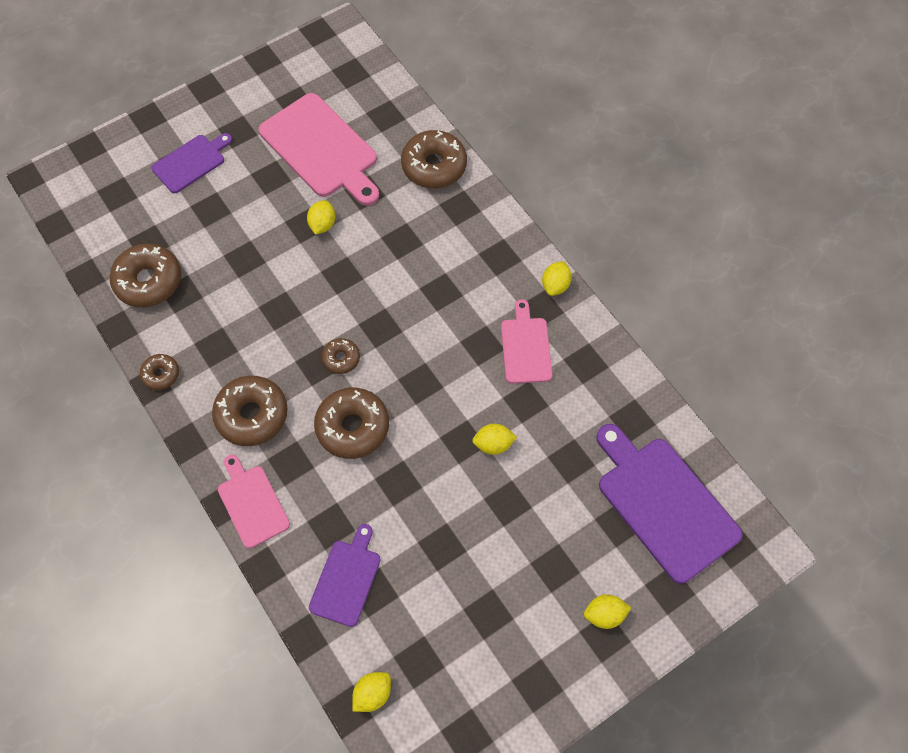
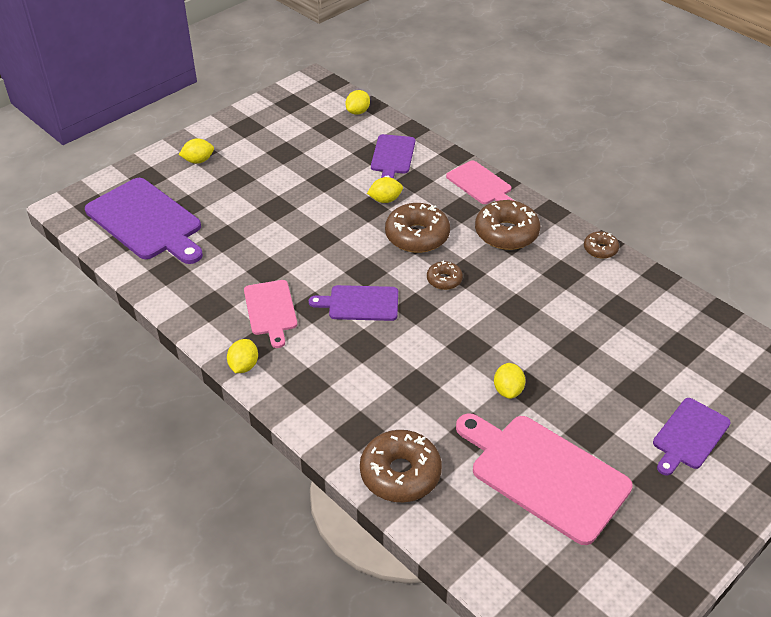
camera: 170 degrees right, 20 degrees down
brown donut [110,244,181,307] -> none
yellow lemon [472,424,517,455] -> yellow lemon moved to [367,177,403,203]
none -> purple cutting board [309,285,398,321]

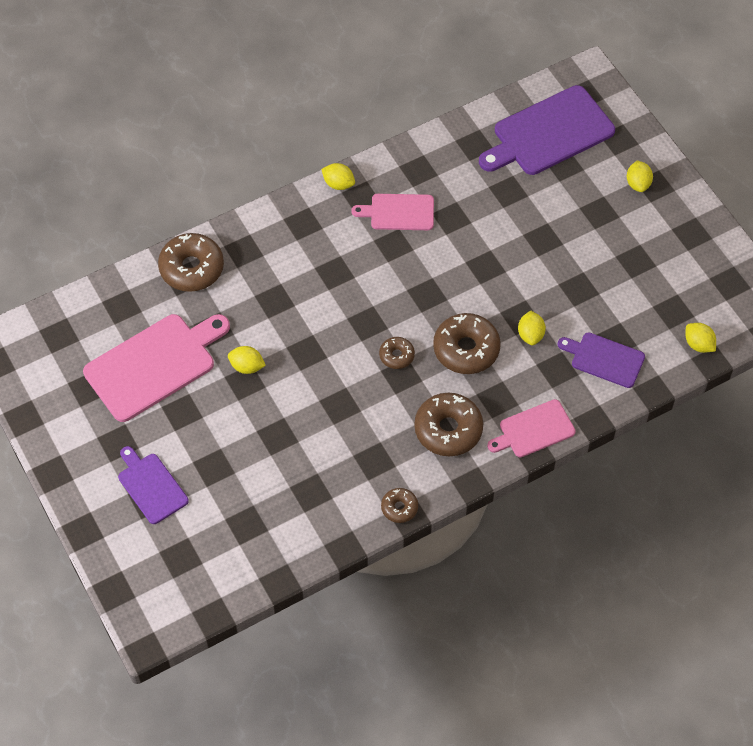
camera: 105 degrees right, 15 degrees up
purple cutting board [309,285,398,321] -> none

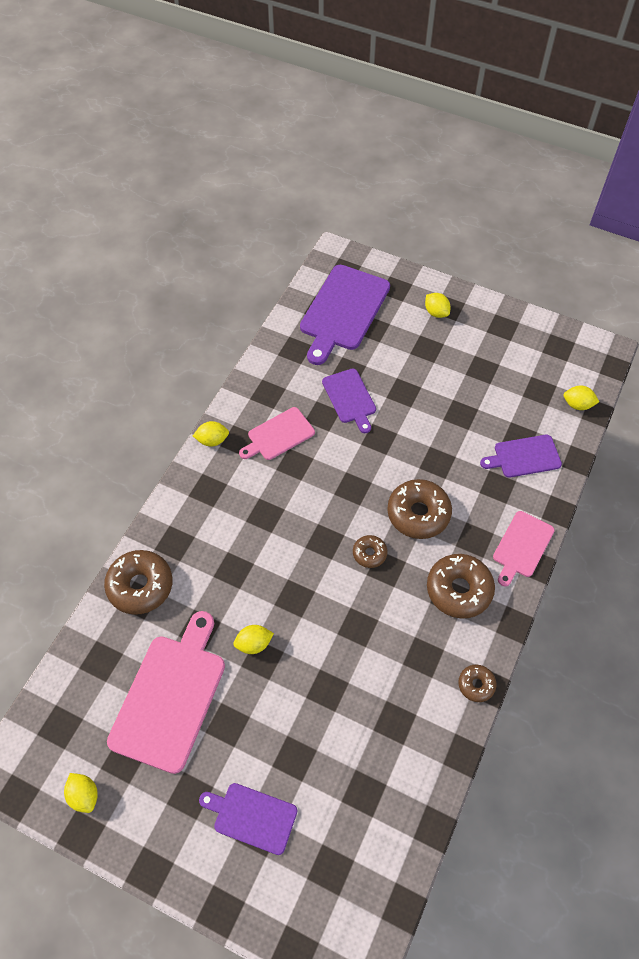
camera: 35 degrees left, 0 degrees up
yellow lemon [518,311,546,345] -> yellow lemon moved to [64,773,98,813]
none -> purple cutting board [322,369,376,433]

